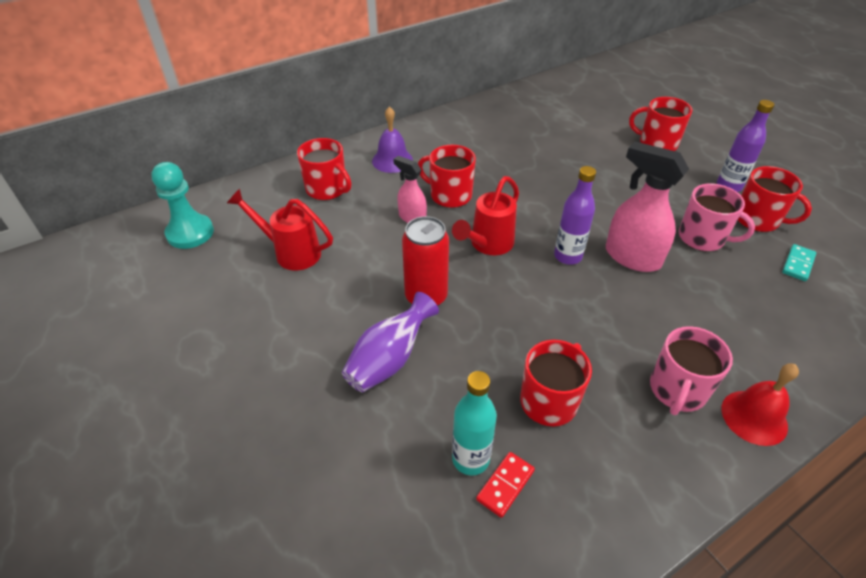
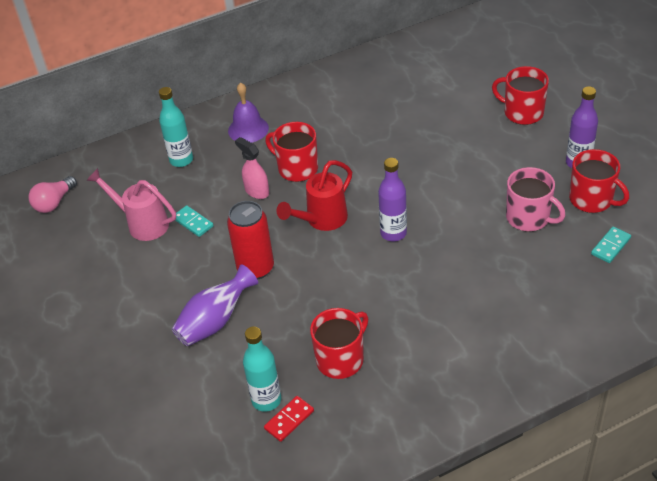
camera: 10 degrees right, 0 degrees up
turquoise pawn [151,162,214,249] -> pink light bulb [28,176,77,213]
red watering can [227,189,333,270] -> pink watering can [86,168,176,241]
red mug [297,138,352,200] -> turquoise bottle [159,87,193,167]
pink spray bottle [606,141,689,272] -> none
pink mug [650,326,733,415] -> none
red bell [721,364,799,446] -> none
none -> turquoise domino [175,205,214,237]

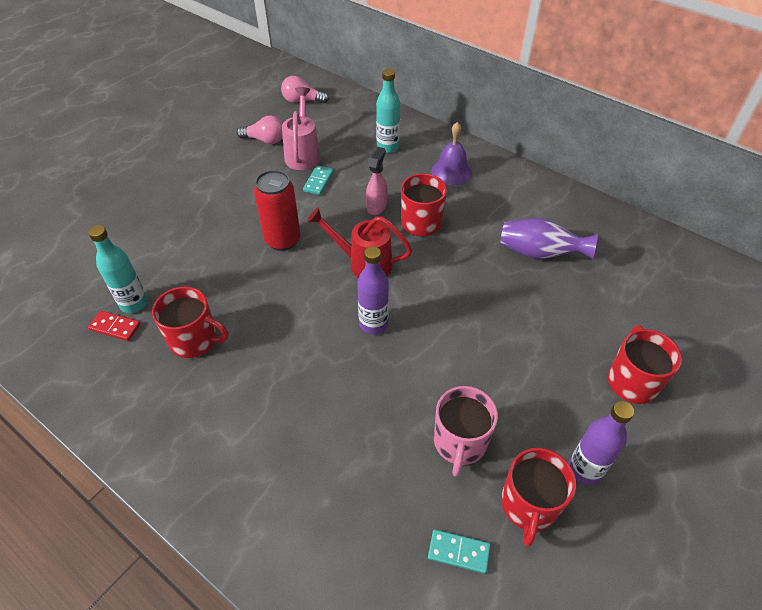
camera: 60 degrees right, 5 degrees up
purple vase [172,264,258,346] -> purple vase moved to [501,218,598,259]
none -> pink light bulb [236,115,283,144]

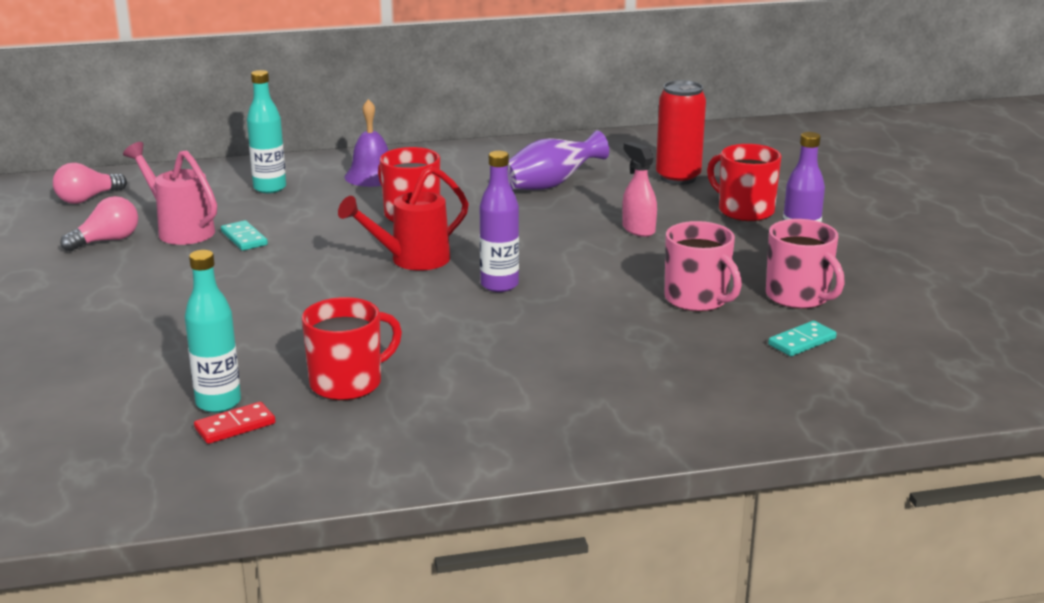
camera: 50 degrees left, 25 degrees down
red can [254,170,301,251] -> red can moved to [656,80,706,185]
pink spray bottle [366,147,388,215] -> pink spray bottle moved to [622,142,657,237]
red mug [501,448,576,546] -> pink mug [766,219,845,309]

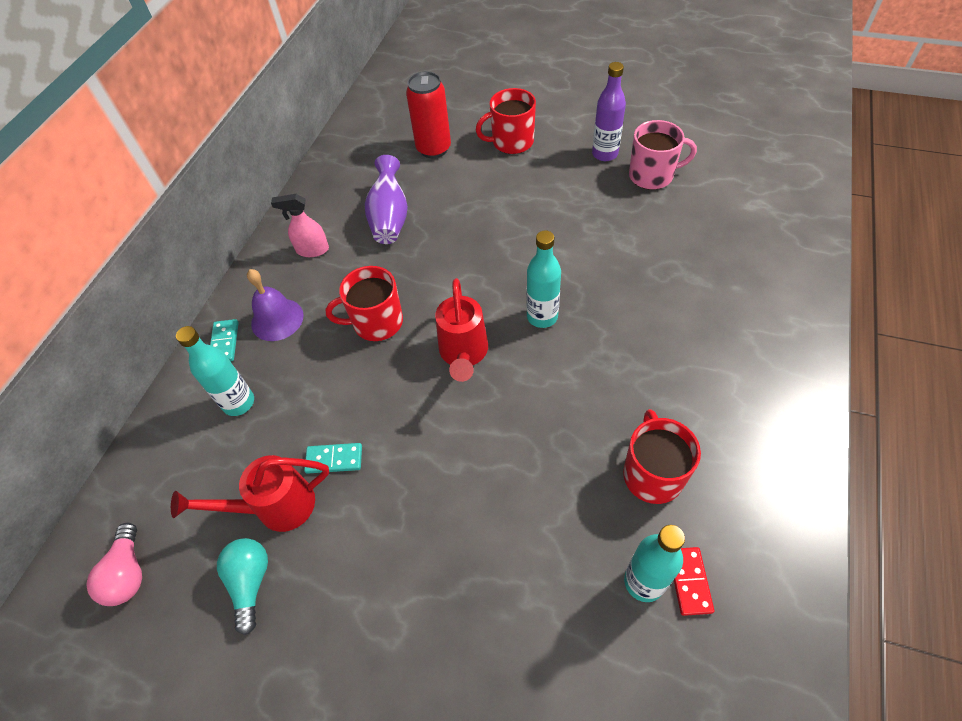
camera: 55 degrees left, 30 degrees up
pink light bulb [60,196,138,252] -> turquoise light bulb [217,538,268,635]
pink watering can [123,142,217,245] -> red watering can [171,455,329,532]
purple bottle [480,151,519,292] -> turquoise bottle [527,230,561,328]
pink spray bottle [622,142,657,237] -> pink spray bottle moved to [271,194,329,257]
pink mug [664,221,742,312] -> none
turquoise domino [768,321,837,356] -> turquoise domino moved to [210,319,239,361]

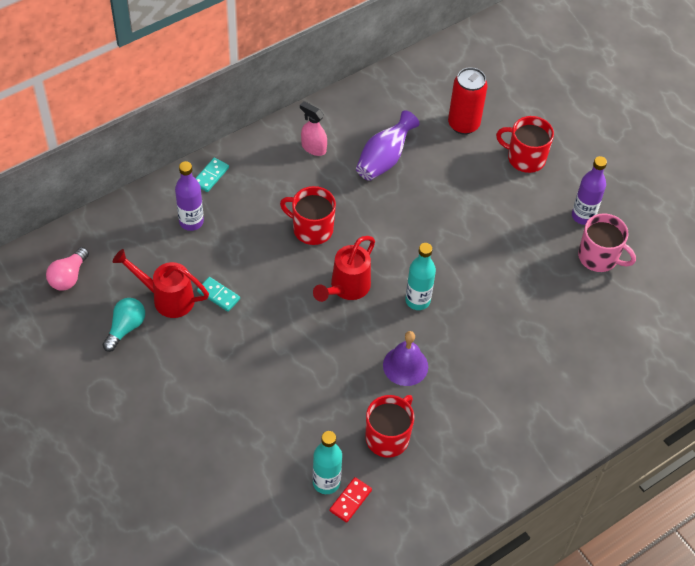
camera: 30 degrees right, 0 degrees up
turquoise bottle [176,326,254,416] -> purple bottle [175,161,204,231]
purple bell [247,269,304,341] -> purple bell moved to [383,331,428,386]

